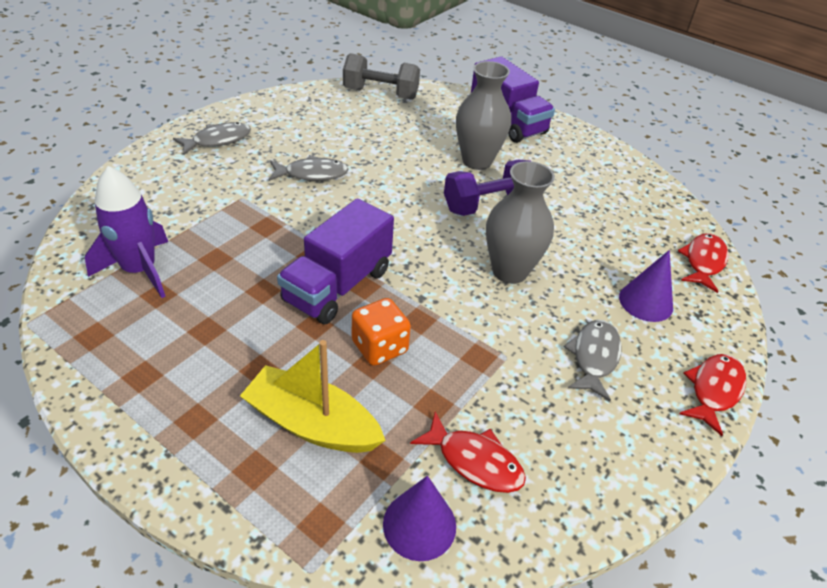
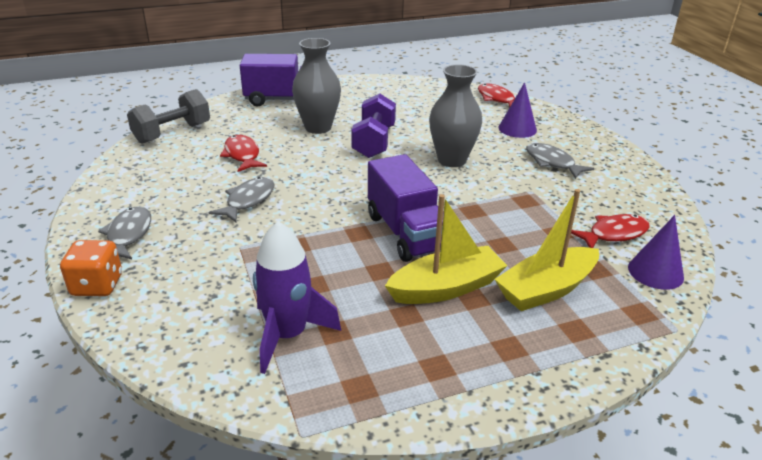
camera: 55 degrees left, 10 degrees down
orange dice [352,298,411,366] -> orange dice moved to [60,240,122,296]
red fish [679,354,746,436] -> red fish moved to [220,135,267,172]
none -> yellow boat [385,194,507,304]

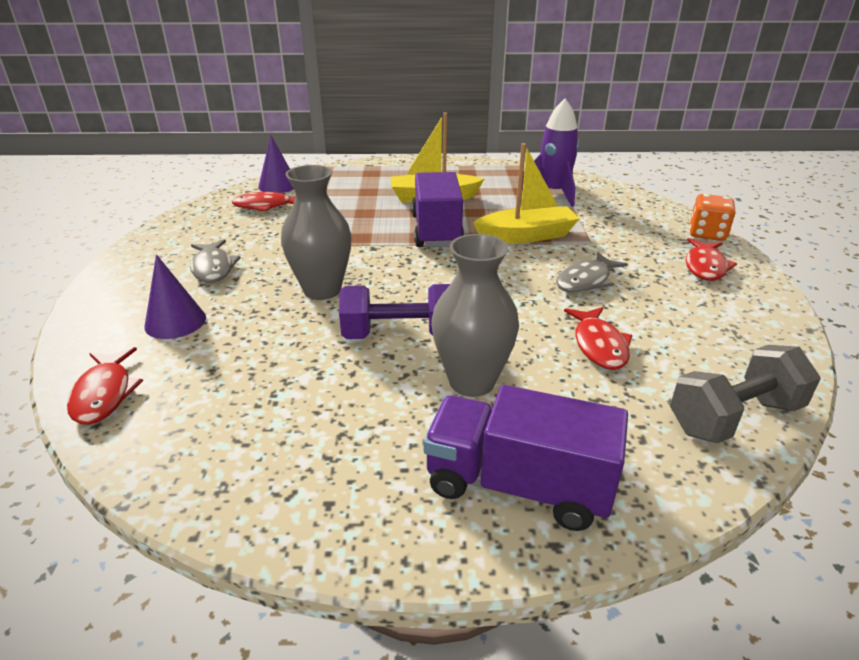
camera: 160 degrees left, 0 degrees up
grey fish [98,206,151,259] -> red fish [686,238,737,281]
purple dumbbell [351,94,396,158] -> purple dumbbell turned 60 degrees clockwise [339,284,450,339]
yellow boat [495,189,599,311] -> yellow boat moved to [473,143,580,244]

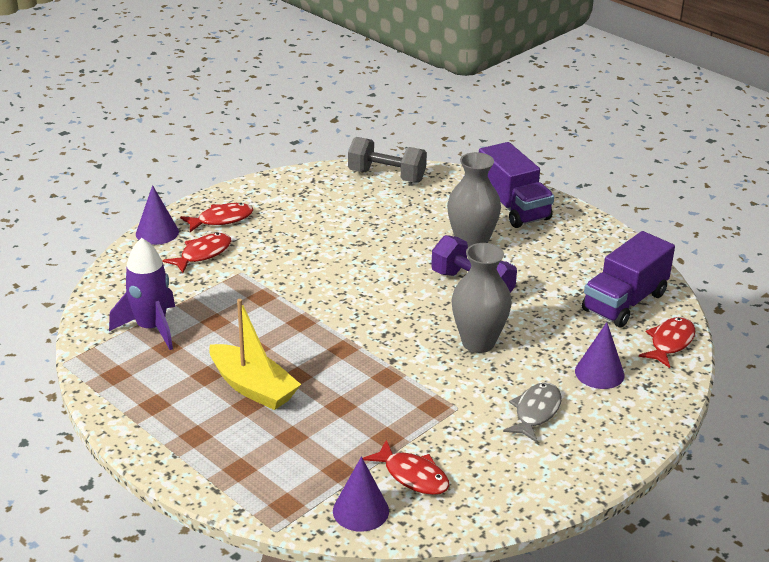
camera: 135 degrees left, 0 degrees up
purple truck [411,172,464,247] -> purple truck moved to [582,231,675,327]
yellow boat [473,143,580,244] -> none
grey fish [556,252,628,293] -> none
red fish [564,307,633,370] -> red fish moved to [162,233,231,273]
orange dice [689,194,735,241] -> purple cone [136,185,179,245]

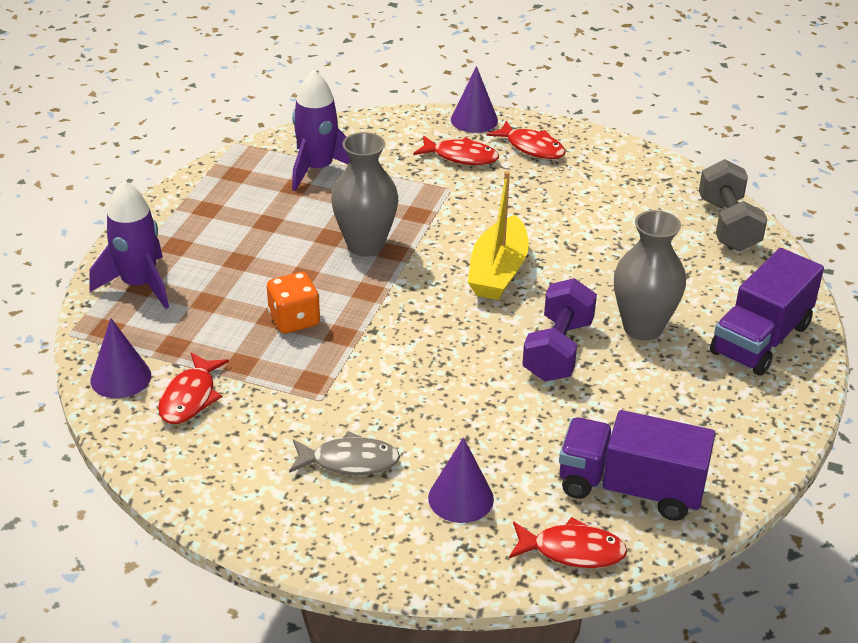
camera: 65 degrees right, 5 degrees up
yellow boat [209,299,301,410] -> yellow boat moved to [468,171,529,300]
grey vase [451,243,512,353] -> grey vase moved to [331,132,398,257]
none -> purple rocket [90,180,169,309]
none -> orange dice [267,272,320,333]

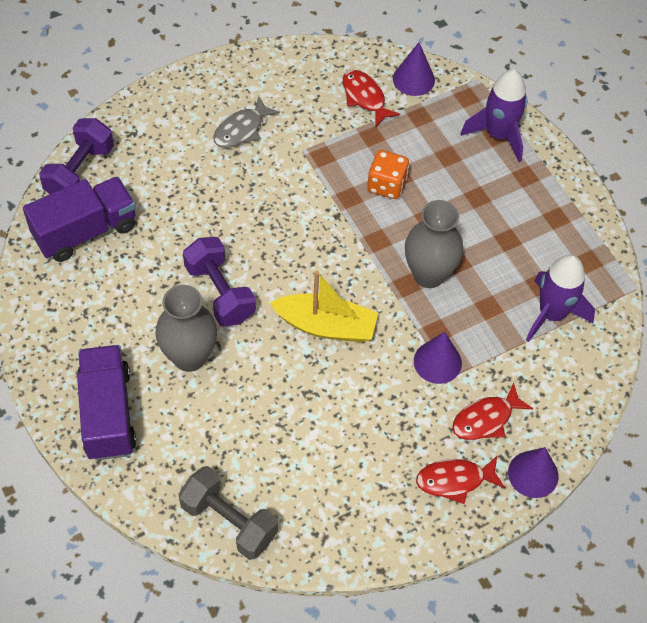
camera: 130 degrees right, 20 degrees up
purple cone [428,437,494,523] -> purple cone moved to [414,332,462,384]
yellow boat [468,171,529,300] -> yellow boat turned 135 degrees clockwise [270,271,378,342]
red fish [509,517,627,568] -> purple dumbbell [39,118,114,194]

